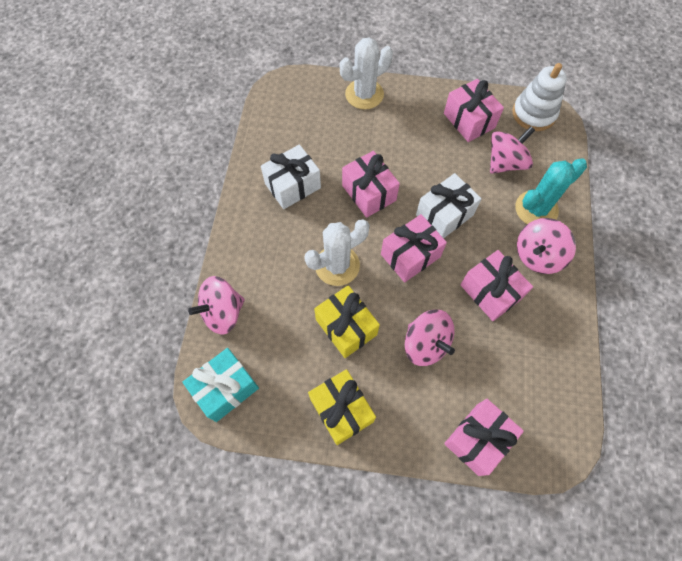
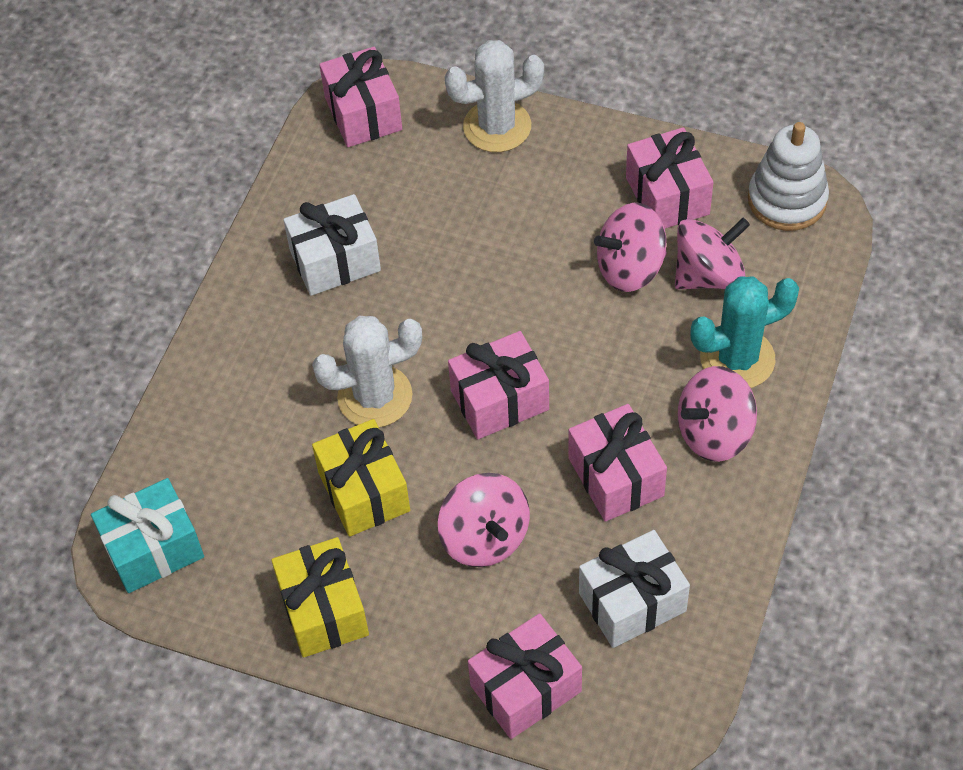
camera: 15 degrees right, 10 degrees down
pink spinning top [188,276,245,335] -> pink spinning top moved to [594,203,667,292]
pink gift [342,151,400,218] -> pink gift moved to [319,47,402,147]
white gift [416,173,482,238] -> white gift moved to [579,530,690,648]

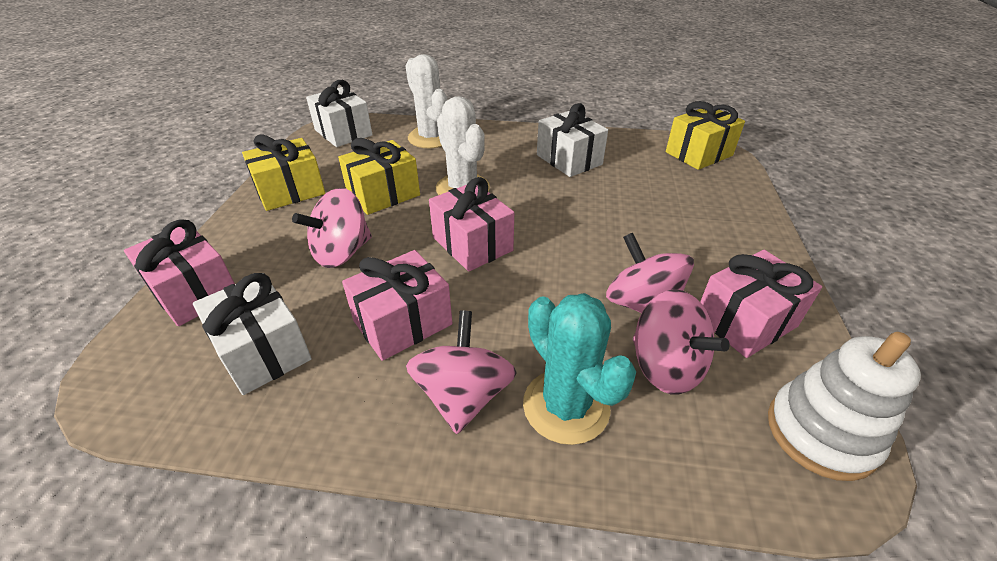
camera: 75 degrees right, 15 degrees down
turquoise gift [91,478,204,593] -> white gift [306,80,373,147]
pink gift [319,47,402,147] -> yellow gift [666,101,745,170]
white cactus [445,40,544,152] -> white cactus moved to [406,54,447,148]
pink spinning top [678,366,757,462] -> pink spinning top turned 45 degrees clockwise [406,310,517,434]

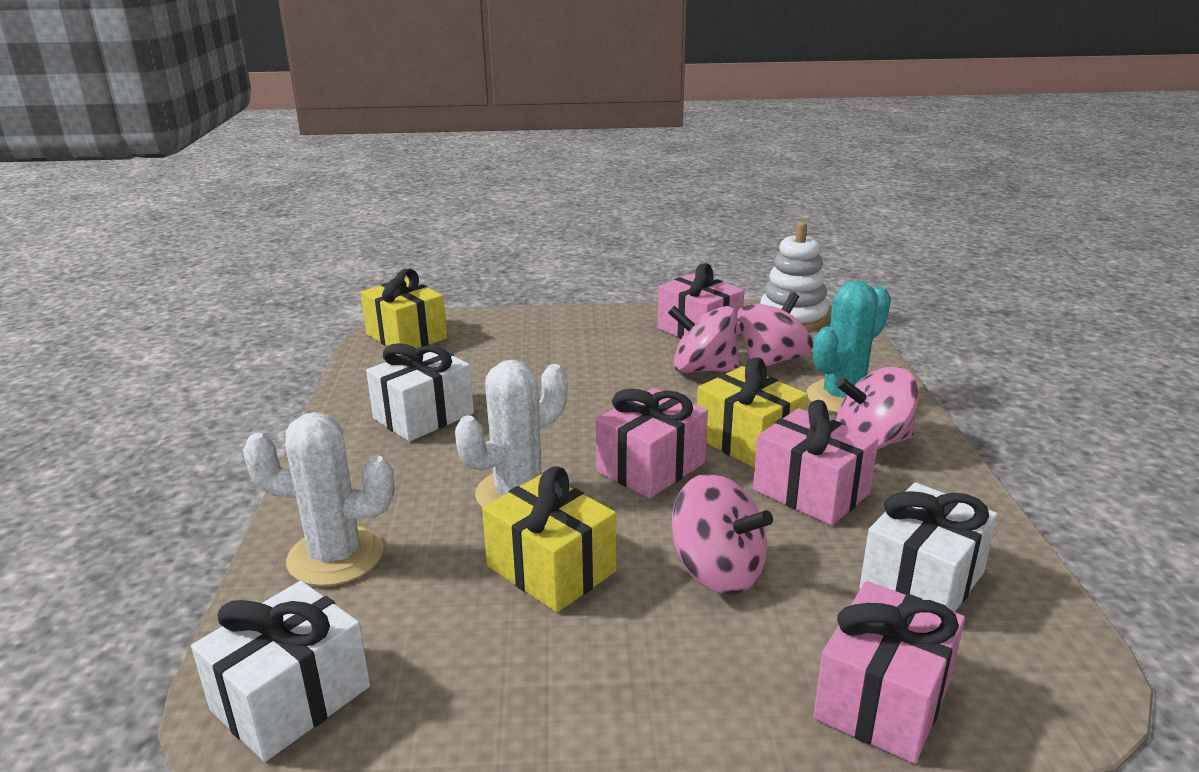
camera: 100 degrees left, 15 degrees down
yellow gift [242,135,325,211] -> yellow gift moved to [697,357,808,468]
white cactus [406,54,447,148] -> white cactus turned 45 degrees clockwise [243,412,395,586]
pink spinning top [606,233,694,313] -> pink spinning top turned 60 degrees clockwise [668,306,740,373]

